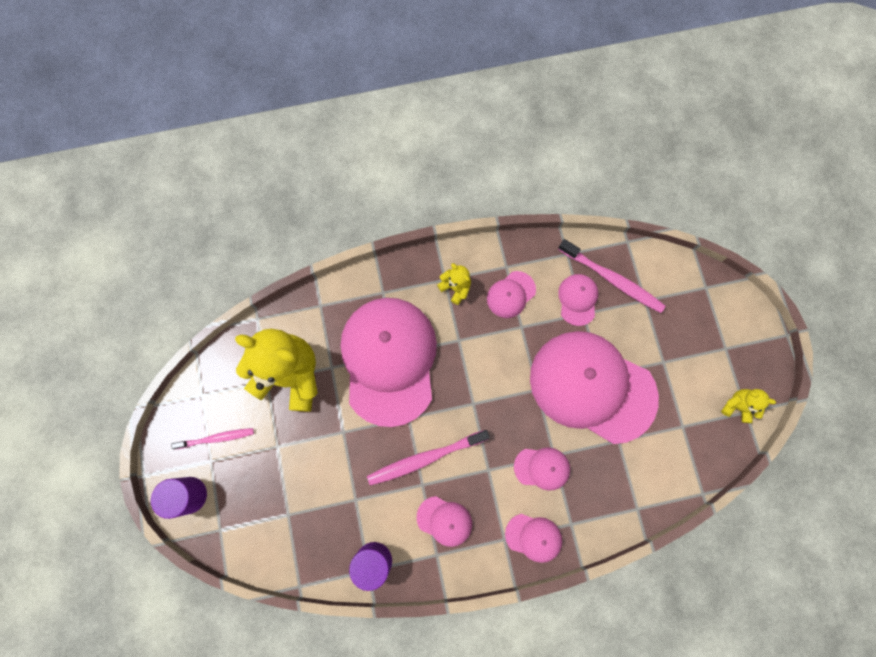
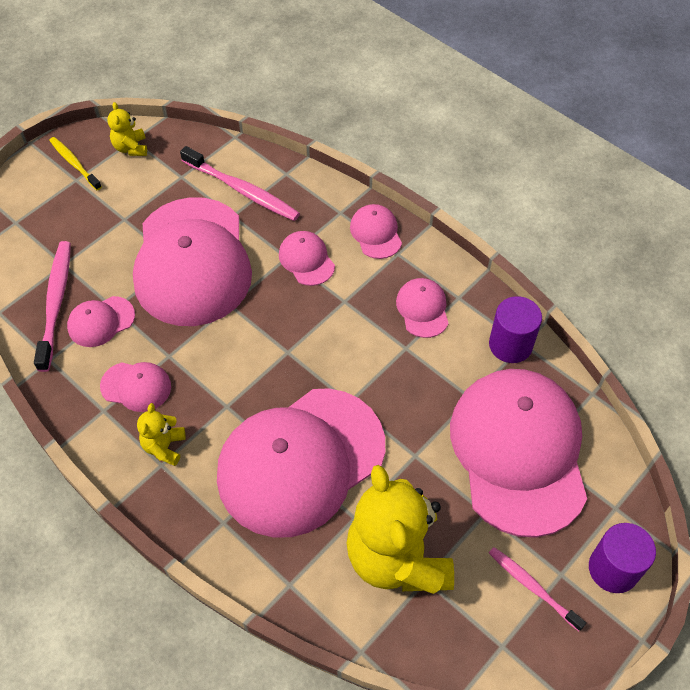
camera: 125 degrees left, 20 degrees down
pink toothbrush [367,430,490,486] -> pink toothbrush moved to [180,146,300,221]
none -> yellow toothbrush [49,137,102,190]
none -> pink cap [450,369,587,538]

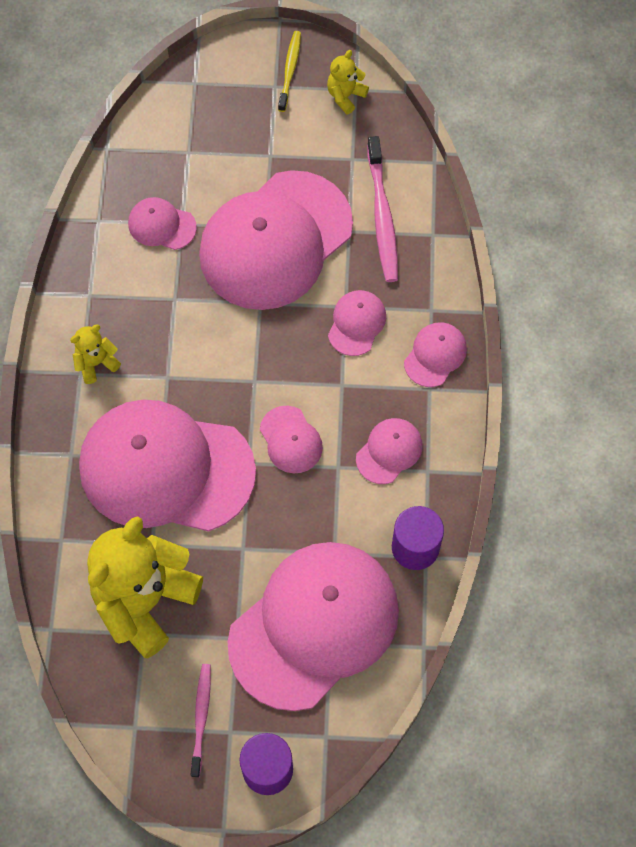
camera: 50 degrees right, 10 degrees up
pink toothbrush [34,241,71,372] -> none
pink cap [100,362,171,412] -> pink cap moved to [260,406,323,473]

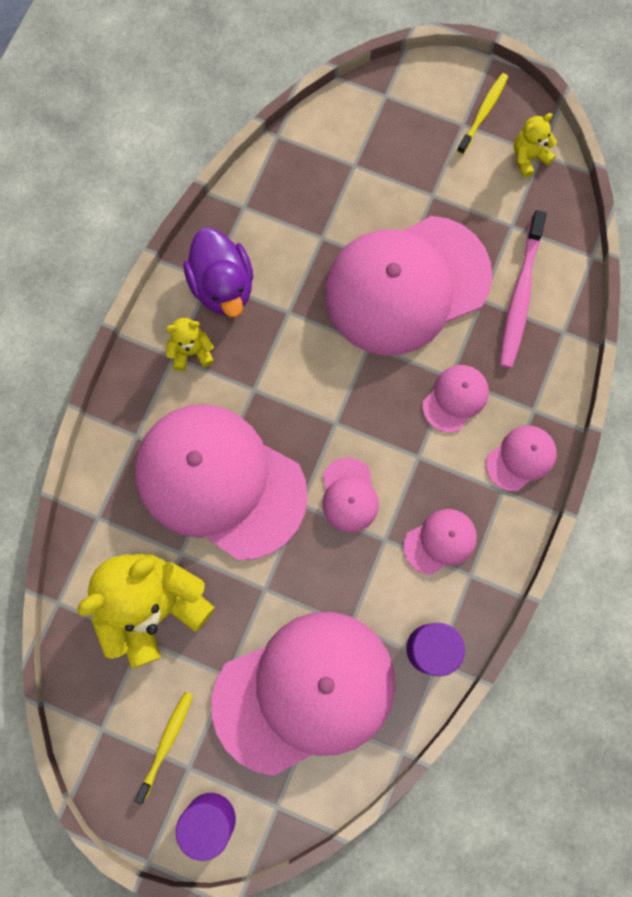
camera: 20 degrees right, 10 degrees up
pink cap [128,197,197,250] -> none
pink toothbrush [191,664,211,777] -> yellow toothbrush [134,692,193,804]
none -> purple duck [183,228,253,317]

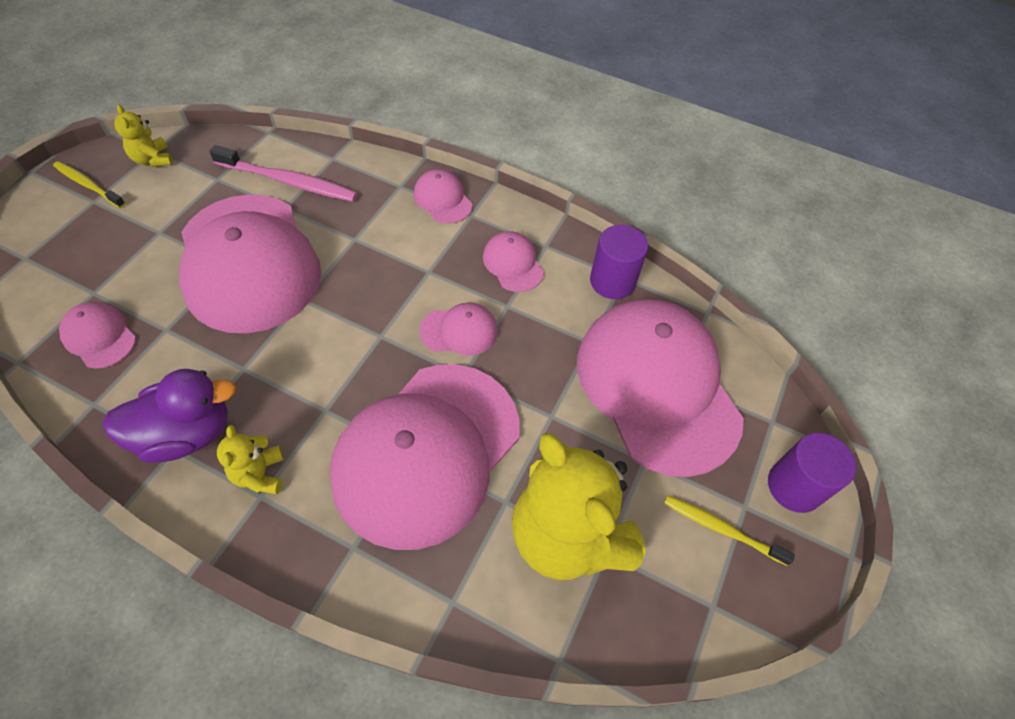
camera: 90 degrees left, 20 degrees down
pink cap [422,365,489,432] -> pink cap moved to [59,302,136,369]

